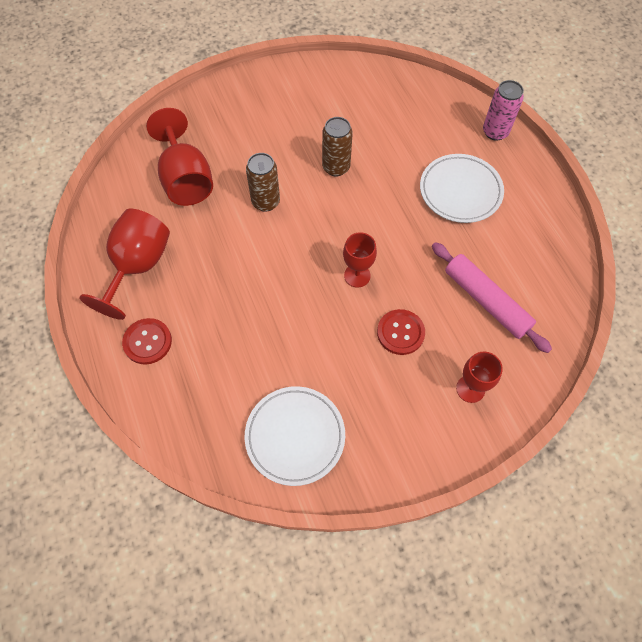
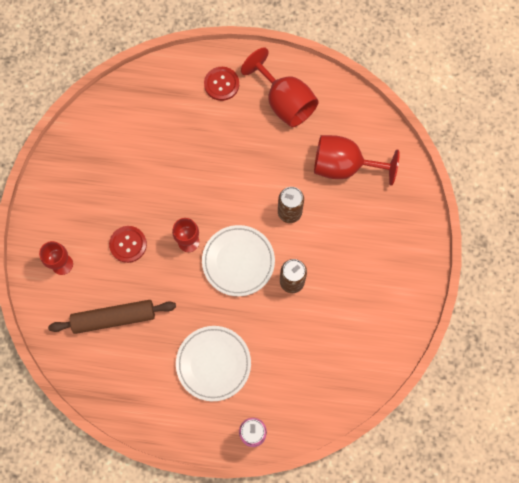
camera: 120 degrees right, 10 degrees up
white plate [245,386,345,486] -> white plate moved to [202,225,275,296]
pink rolling pin [432,242,552,353] -> brown rolling pin [48,300,176,334]

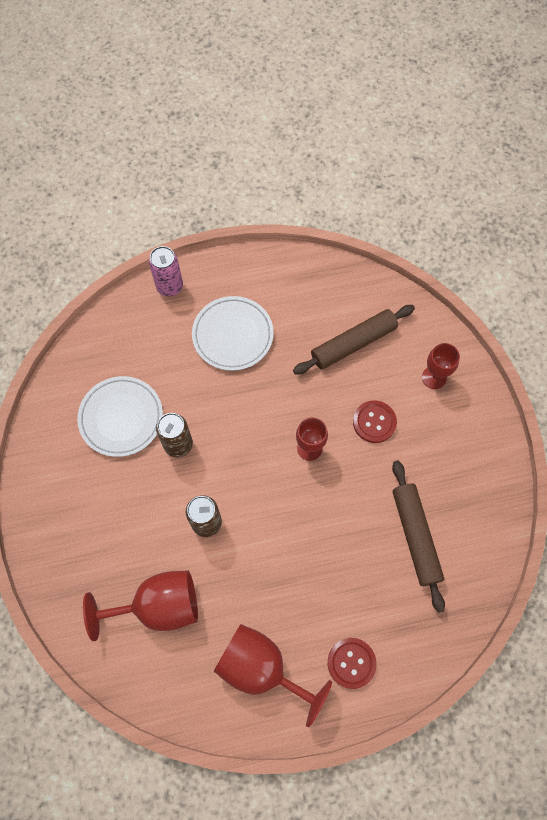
camera: 160 degrees right, 5 degrees down
white plate [202,225,275,296] -> white plate moved to [77,376,163,457]
none -> brown rolling pin [392,460,445,613]

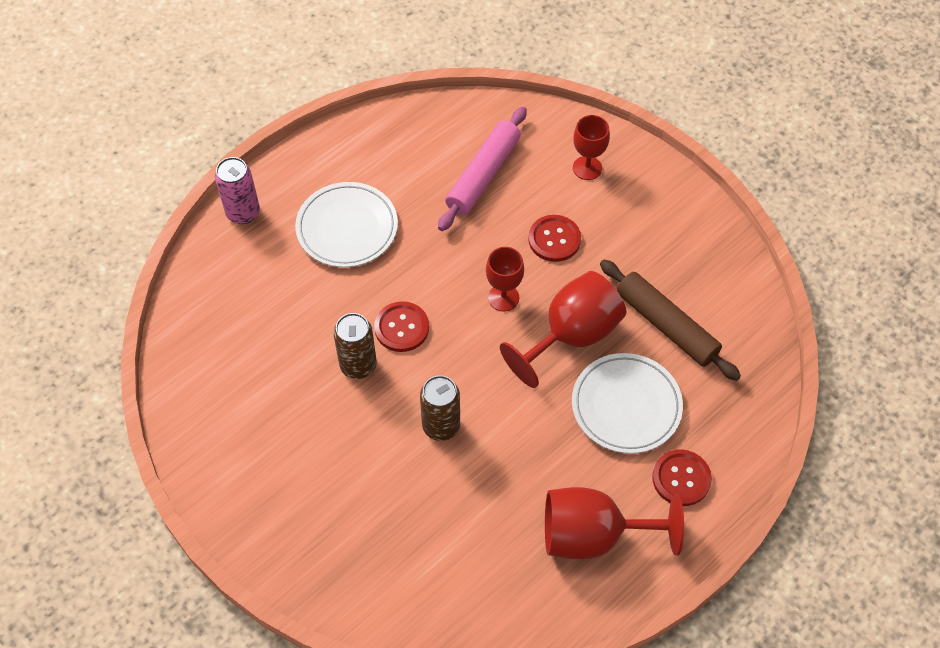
camera: 30 degrees left, 10 degrees down
white plate [77,376,163,457] -> white plate moved to [572,353,683,454]
red goblet [83,570,198,641] -> red goblet moved to [500,271,626,388]
brown rolling pin [293,305,415,375] -> pink rolling pin [438,107,527,231]
none -> red button [374,301,429,352]

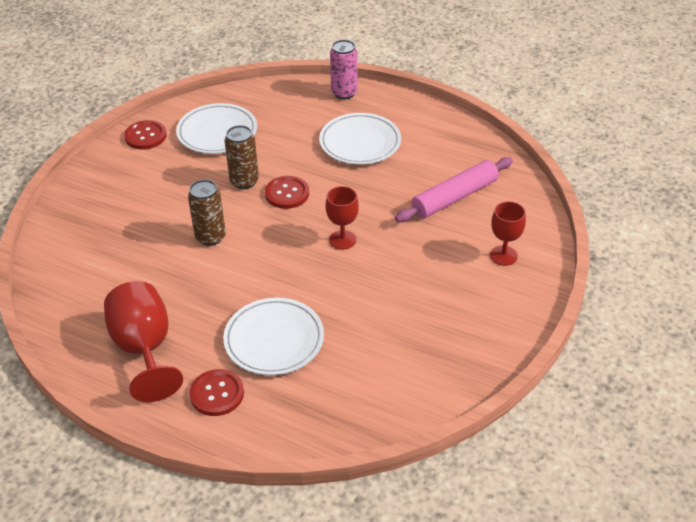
camera: 70 degrees right, 15 degrees down
pink rolling pin [438,107,527,231] -> pink rolling pin turned 45 degrees counterclockwise [395,157,513,222]
red goblet [500,271,626,388] -> none
red button [528,215,581,262] -> red button moved to [124,120,167,150]
brown rolling pin [600,259,741,381] -> none
none -> white plate [176,103,257,154]

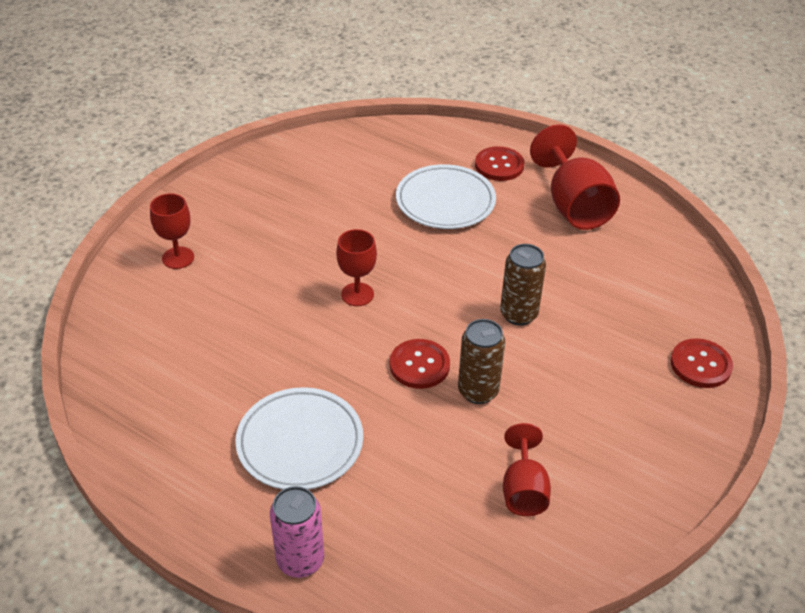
camera: 175 degrees left, 0 degrees up
red button [124,120,167,150] -> red button moved to [670,338,733,388]
white plate [176,103,257,154] -> red goblet [503,423,551,516]
pink rolling pin [395,157,513,222] -> none

